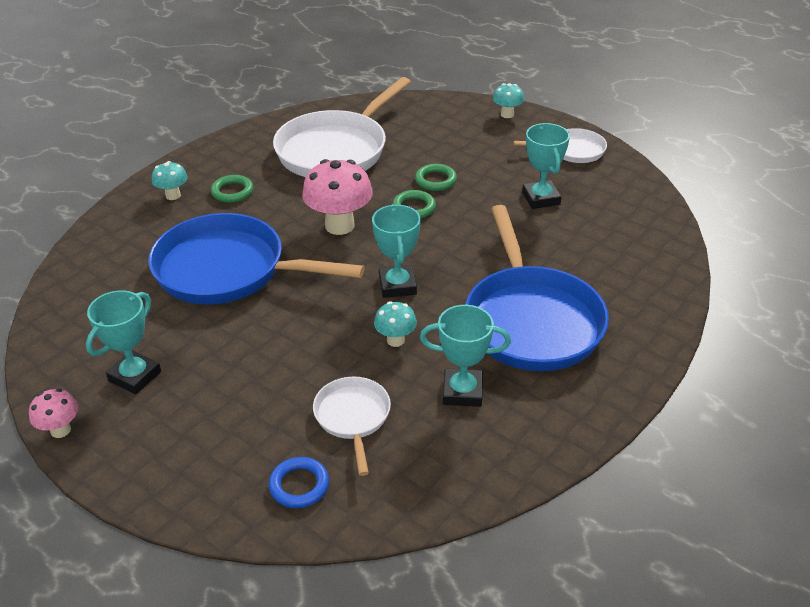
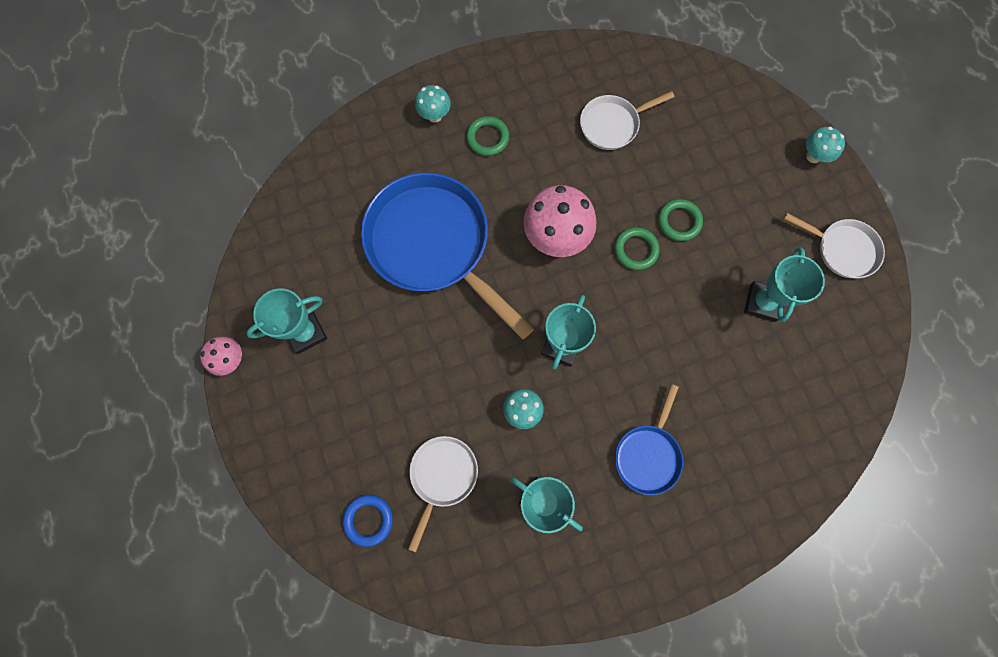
camera: 30 degrees right, 35 degrees up
white pan [273,77,411,177] -> white pan [580,91,675,150], size x0.50
blue pan [465,205,609,371] -> blue pan [615,384,683,495], size x0.50

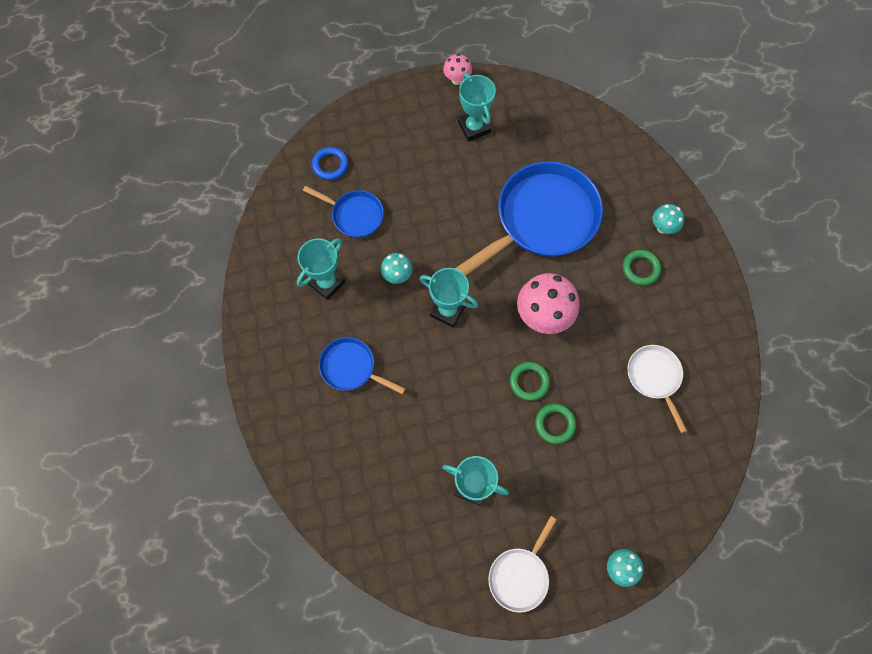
camera: 95 degrees right, 5 degrees down
white pan [408,436,478,552] -> blue pan [303,186,384,238]

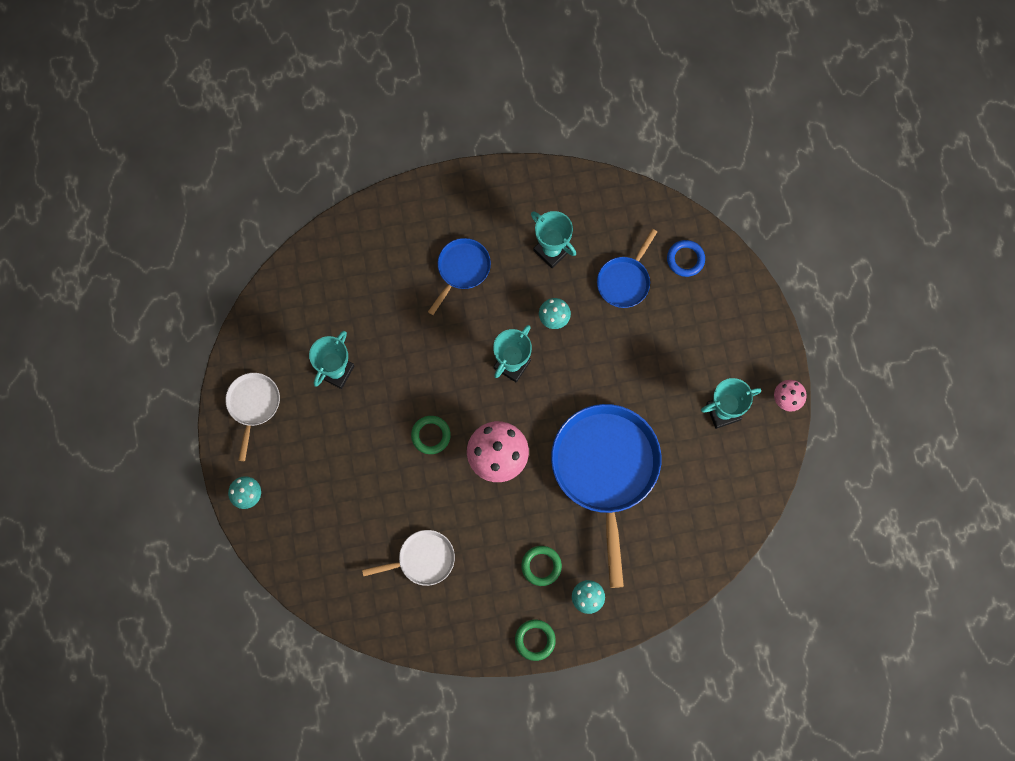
camera: 95 degrees right, 5 degrees up
blue pan [455,161,603,276] -> blue pan turned 150 degrees counterclockwise [551,404,661,588]
white pan [488,516,557,613] -> white pan turned 60 degrees clockwise [225,373,280,461]
green ring [535,404,576,444] -> green ring moved to [515,620,556,661]

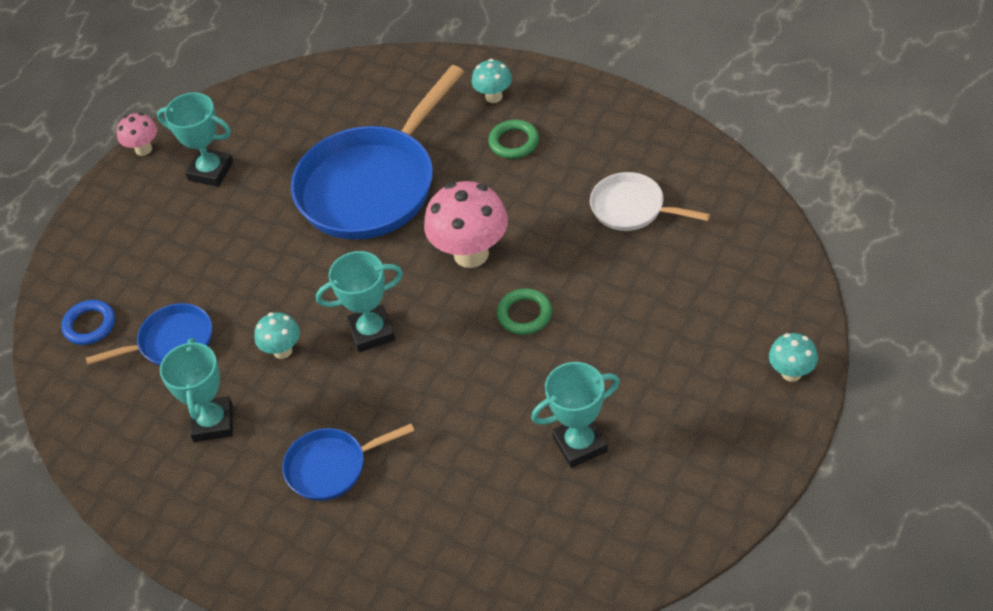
camera: 135 degrees left, 25 degrees down
white pan [225,373,280,461] -> none
green ring [515,620,556,661] -> none

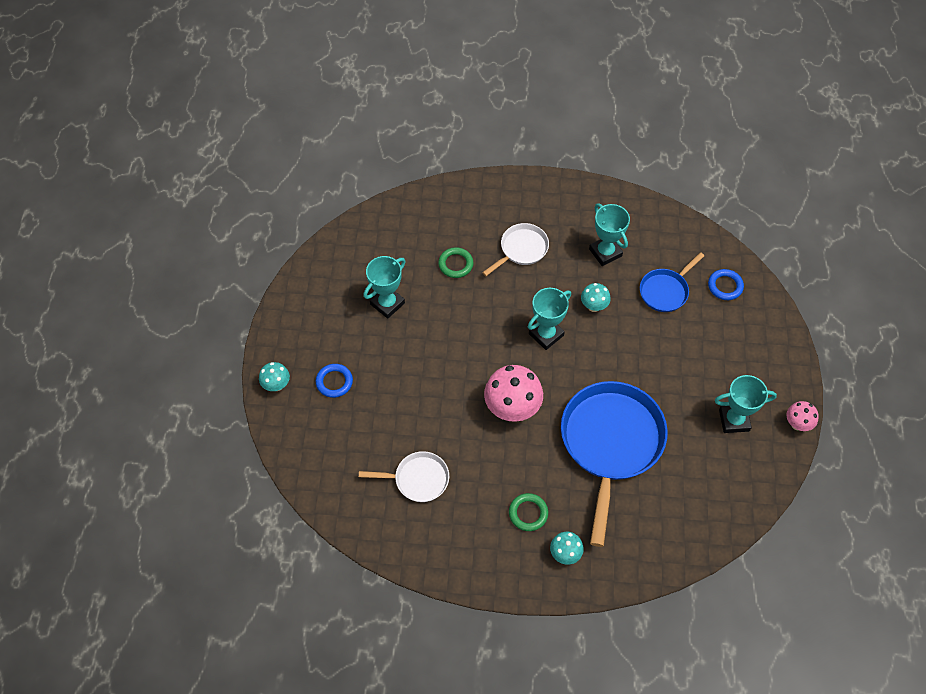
camera: 150 degrees right, 10 degrees up
blue pan [282,423,414,501] -> white pan [482,223,549,276]
green ring [497,288,552,335] -> green ring moved to [438,247,473,278]
none -> blue ring [316,364,353,398]

